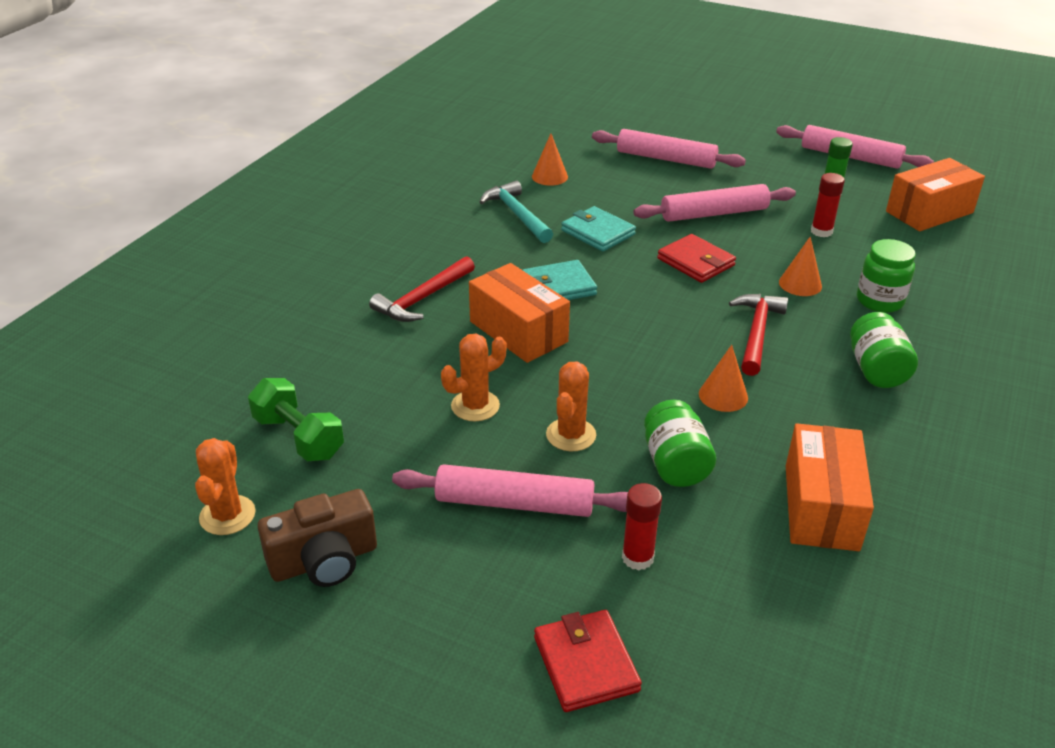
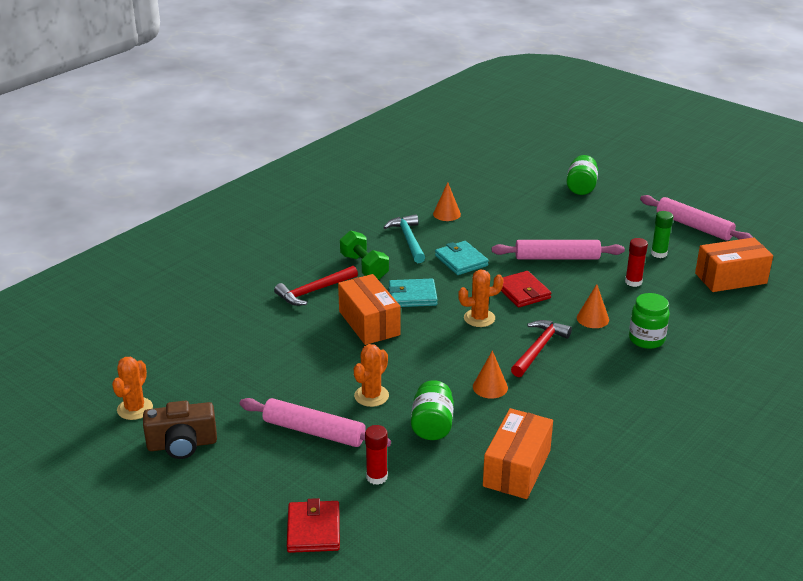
camera: 15 degrees right, 5 degrees down
green dumbbell [248,378,344,461] -> green dumbbell moved to [340,230,389,280]
orange cactus [441,333,507,421] -> orange cactus moved to [458,270,504,327]
pink rolling pin [592,129,746,169] -> none
green jar [850,312,918,388] -> green jar moved to [566,155,598,195]

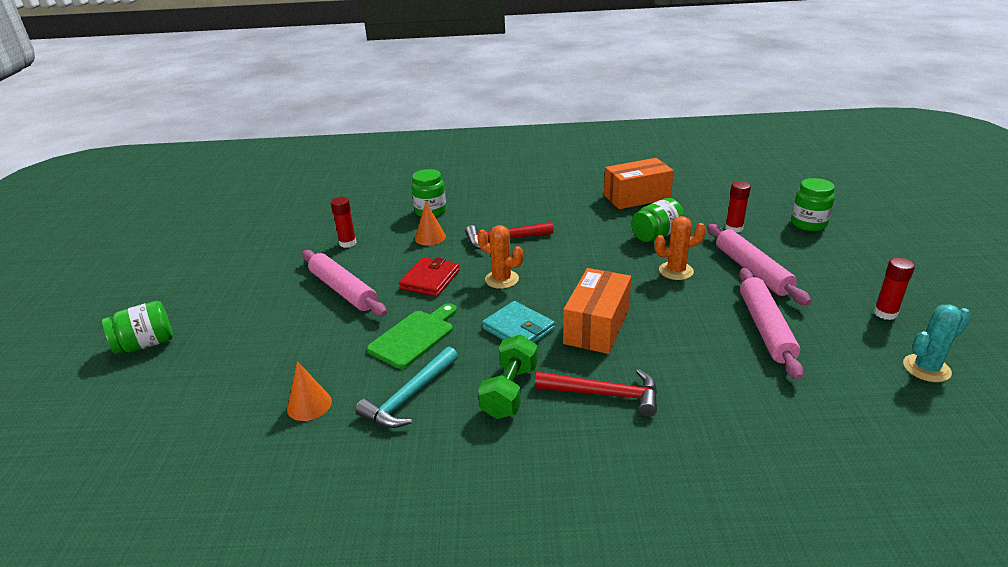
camera: 130 degrees left, 0 degrees up
orange cactus [112,357,153,420] -> turquoise cactus [903,305,971,382]
brown camera [143,401,217,459] -> red glue stick [874,258,915,320]
red wallet [287,498,340,553] -> green jar [791,178,835,231]
turquoise wallet [435,241,489,275] -> green cutting board [367,303,457,369]
orange cone [473,350,508,399] -> none
pink rolling pin [640,195,753,241] -> pink rolling pin moved to [739,268,804,380]
green glue stick [651,211,673,258] -> none
orange box [695,237,773,292] -> none

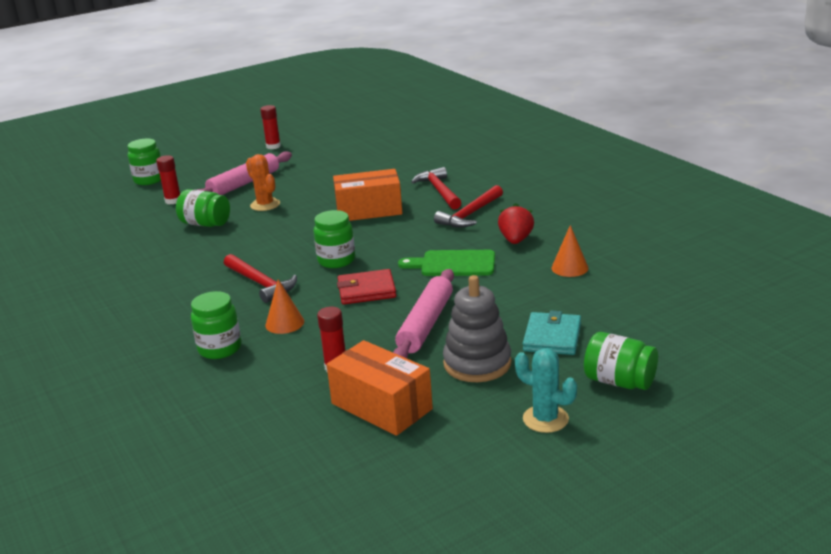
camera: 120 degrees left, 5 degrees down
turquoise hammer [355,347,458,428] -> red strawberry [498,203,534,244]
orange cactus [478,225,523,289] -> green jar [314,210,355,268]
green dumbbell [478,334,538,419] -> red hammer [434,185,503,228]
turquoise wallet [482,301,555,343] -> turquoise wallet moved to [523,310,581,355]
orange box [604,158,674,209] -> orange box moved to [326,340,433,436]
pink rolling pin [739,268,804,380] -> none
turquoise cactus [903,305,971,382] -> turquoise cactus moved to [515,348,577,433]
none -> grey stacking toy [443,275,512,382]

